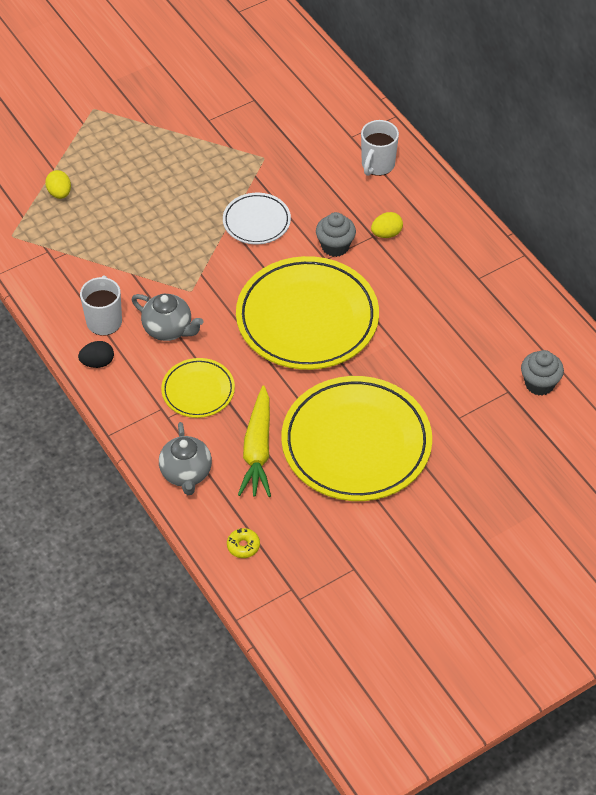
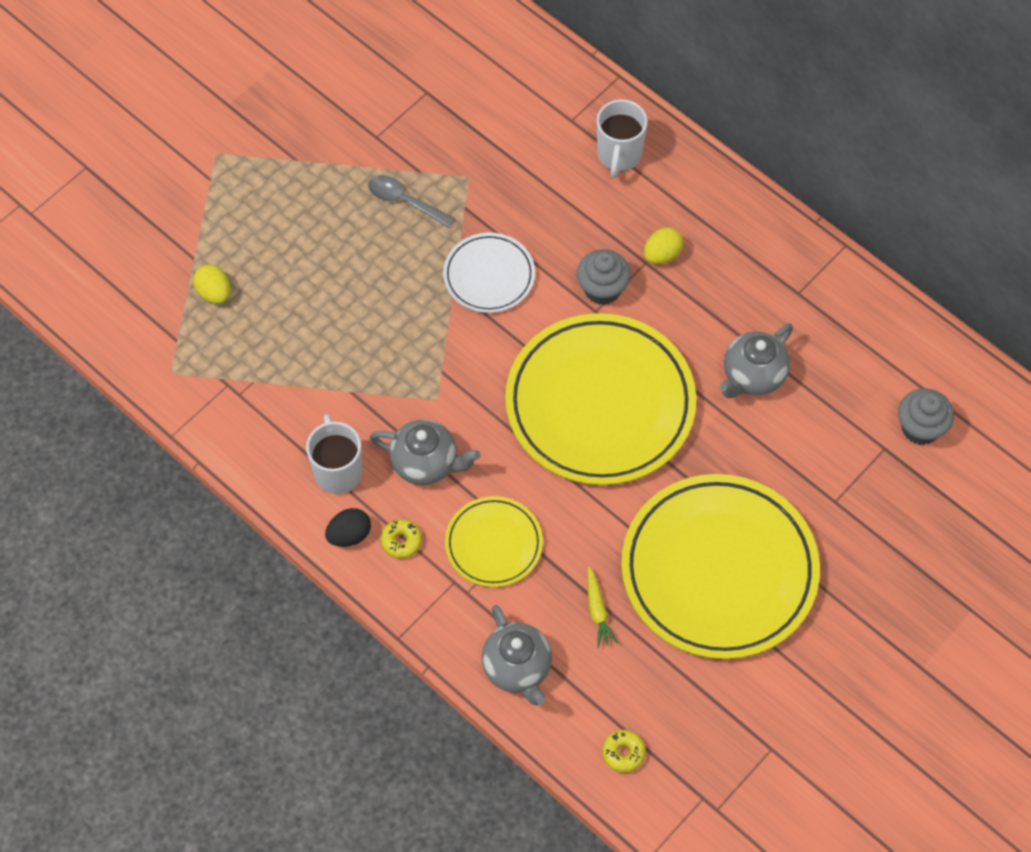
camera: 15 degrees left, 10 degrees up
yellow carrot [238,385,271,497] -> yellow carrot [587,567,618,647], size x0.49
none -> grey spoon [368,175,455,228]
none -> yellow donut [380,519,422,559]
none -> grey teapot [720,324,793,398]

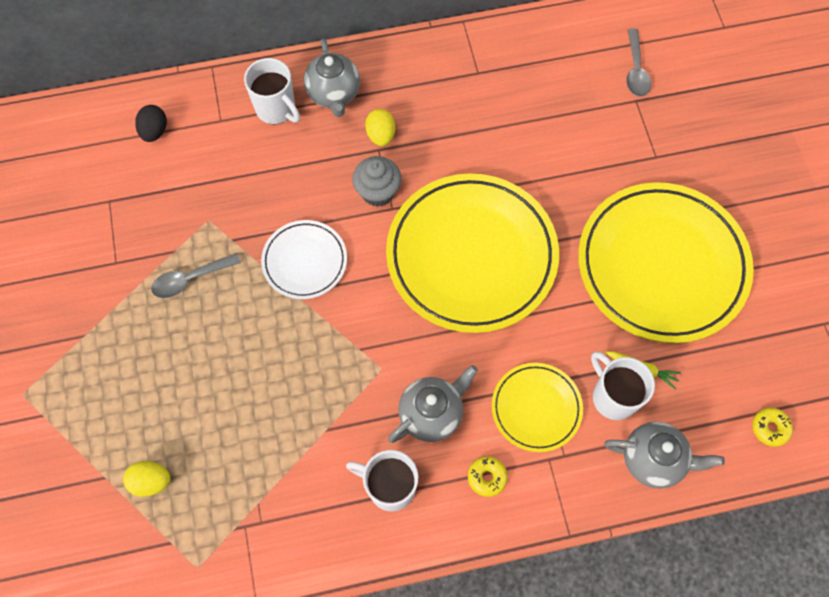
camera: 55 degrees left, 5 degrees up
black egg [325,508,371,547] -> black egg moved to [135,105,167,142]
grey teapot [720,324,793,398] -> grey teapot moved to [304,39,360,117]
grey cupcake [898,388,954,445] -> grey spoon [626,28,651,97]
none -> white mug [591,351,655,420]

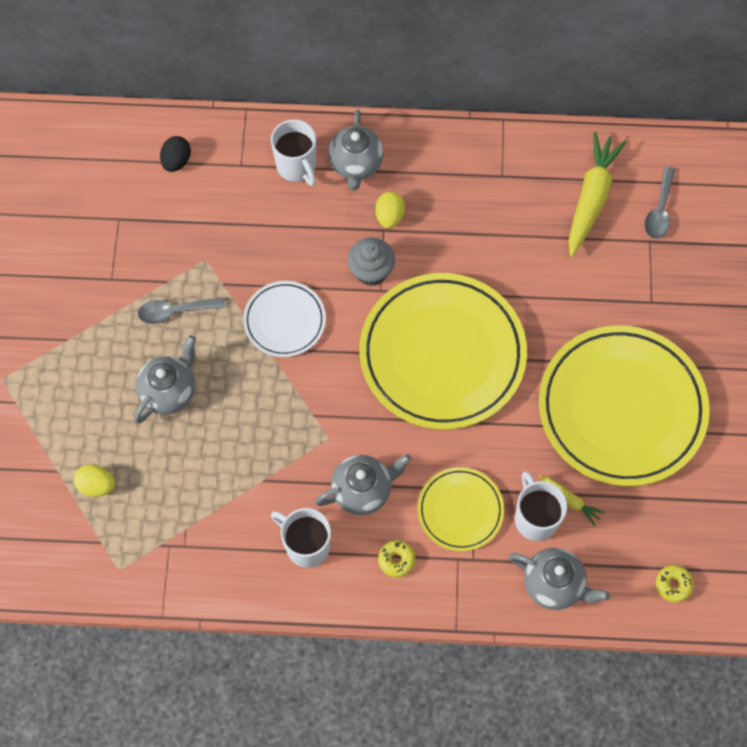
camera: 15 degrees right, 0 degrees up
none -> grey teapot [134,336,196,424]
none -> yellow carrot [568,132,627,257]

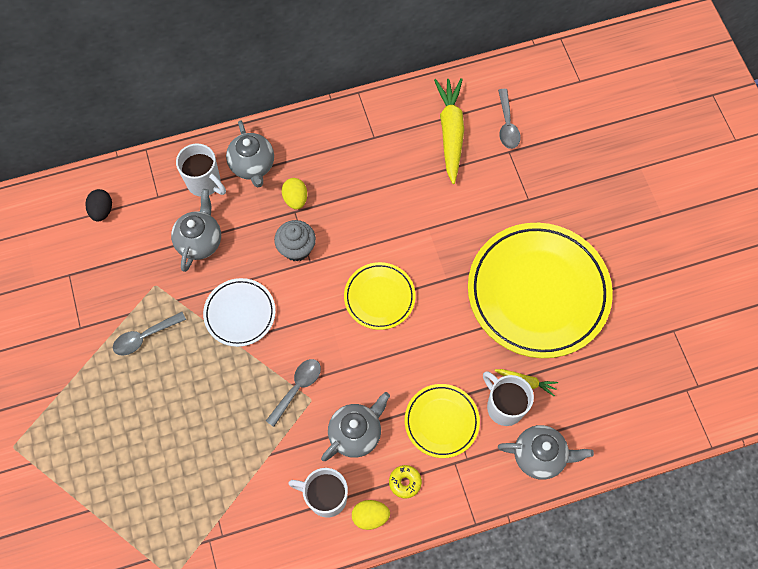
camera: 20 degrees left, 0 degrees up
yellow egg [74,464,115,497] -> yellow egg moved to [352,500,390,530]
grey teapot [134,336,196,424] -> grey teapot moved to [171,189,221,272]
yellow plate [359,273,527,429] -> yellow plate [344,262,416,330], size x0.50
yellow donut [656,565,694,603] -> none
none -> grey spoon [266,359,321,427]

